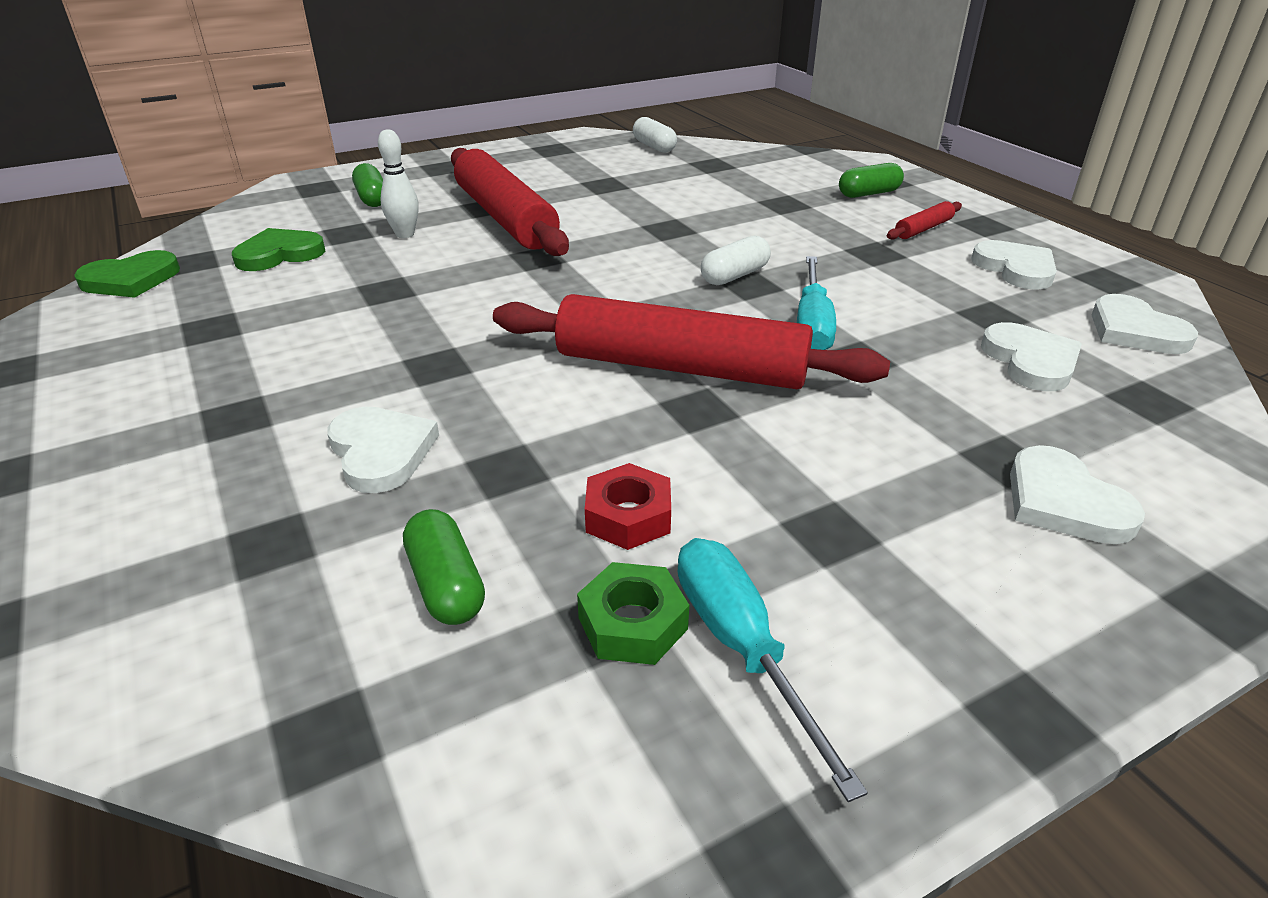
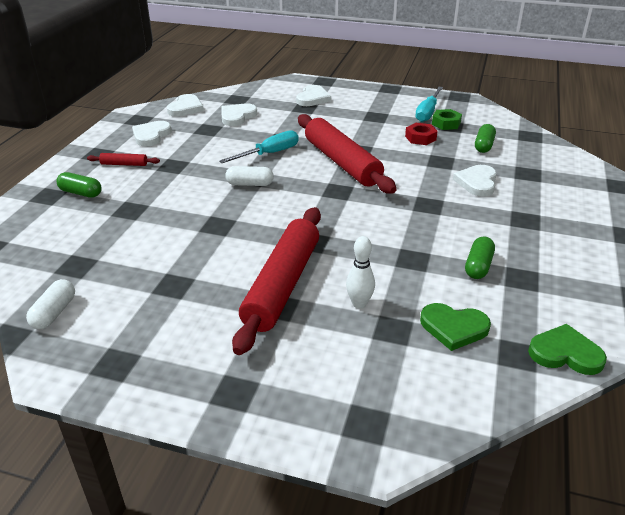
camera: 135 degrees left, 0 degrees up
green capsule [352,163,383,207] -> green capsule moved to [465,236,495,279]

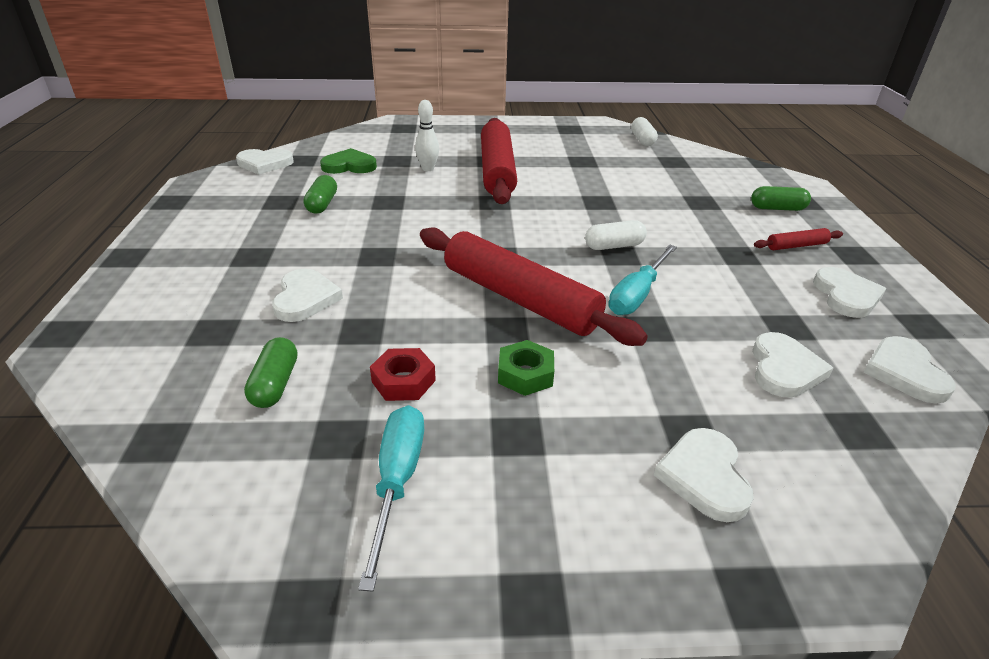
camera: 160 degrees right, 0 degrees up
green nut [432,109,462,130] -> green nut moved to [498,340,554,396]
green heart [528,324,607,375] -> white heart [236,149,293,175]

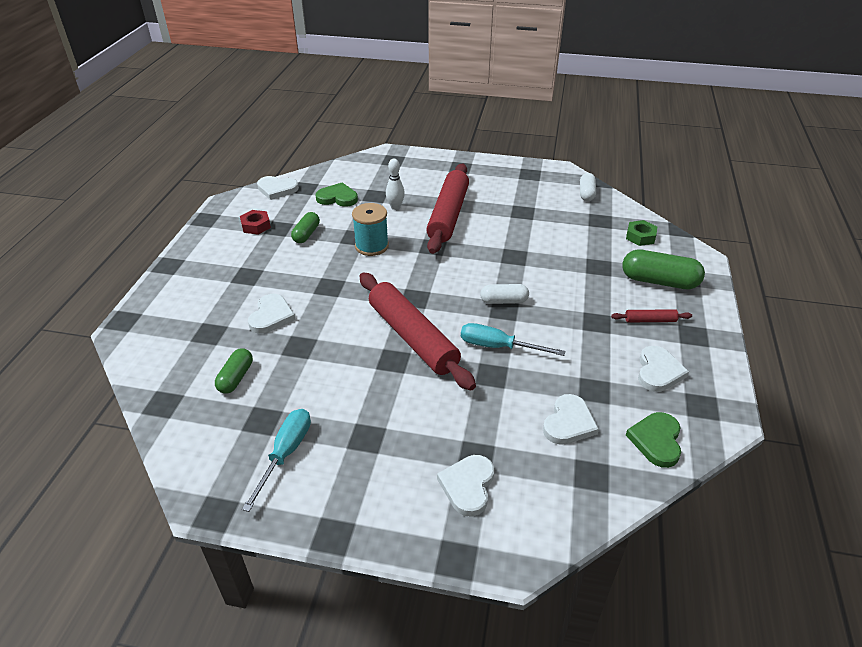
camera: 15 degrees right, 5 degrees up
red nut [370,348,436,401] -> red nut moved to [240,210,271,235]
green nut [498,340,554,396] -> green nut moved to [626,220,657,246]
turquoise screwdriver [609,245,677,315] -> turquoise screwdriver turned 60 degrees clockwise [461,323,565,356]
green capsule [751,186,811,211] -> green capsule [622,249,705,289], size x1.67
white heart [864,336,956,404] -> green heart [626,412,681,468]
none -> turquoise spool [352,203,389,256]

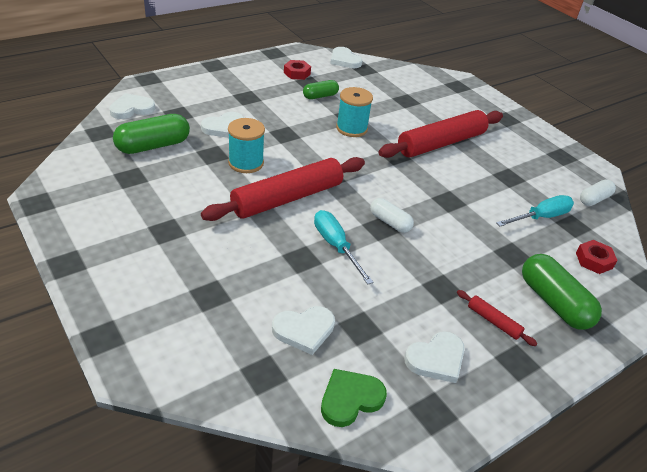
camera: 40 degrees right, 0 degrees up
green capsule [215,348,253,394] -> green capsule [113,114,190,154], size x1.67
turquoise screwdriver [242,409,311,512] -> turquoise screwdriver moved to [496,195,574,226]
green heart [316,183,358,207] -> none
red rolling pin [359,272,476,390] -> red rolling pin turned 45 degrees clockwise [201,157,365,221]
white bowling pin [386,159,405,210] -> none
white heart [437,455,494,517] -> white heart moved to [109,93,155,119]
green nut [626,220,657,246] -> red nut [576,240,618,274]
none -> turquoise spool [228,118,265,173]

